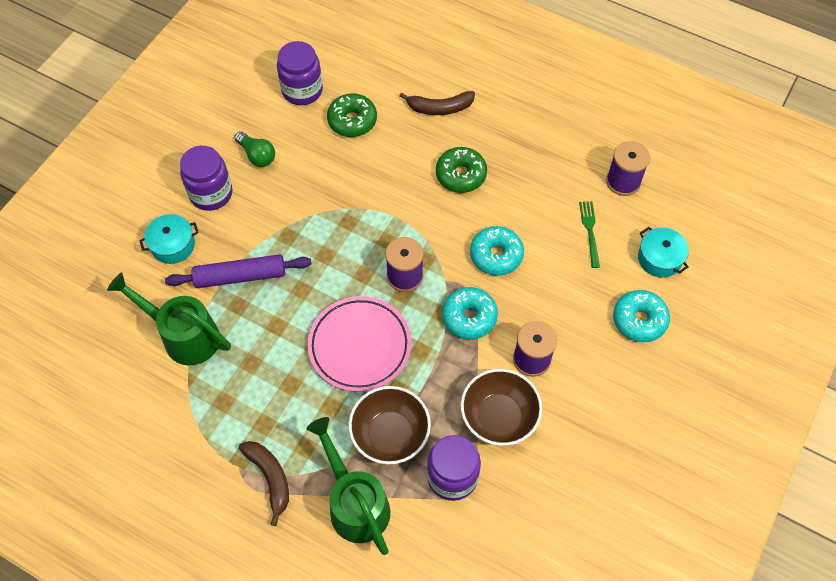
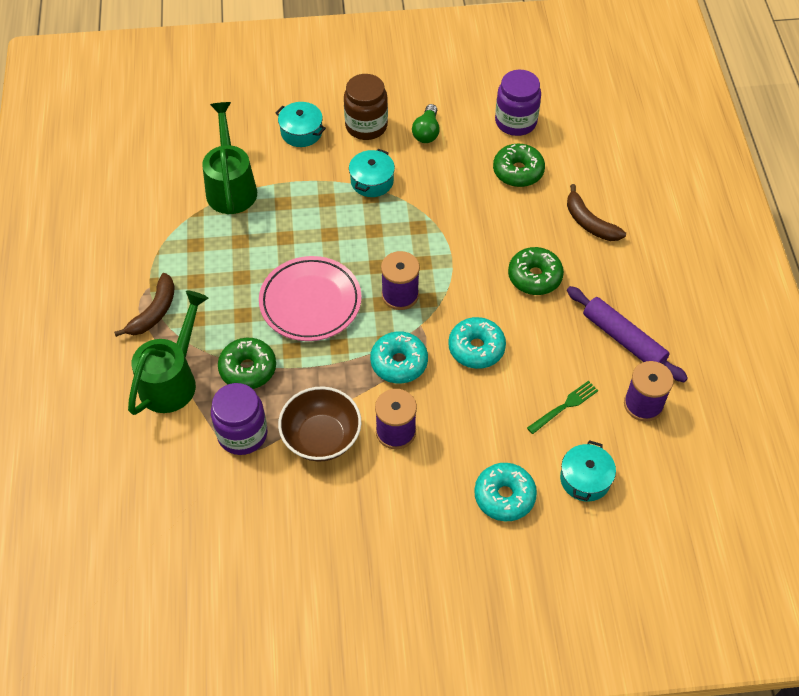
camera: 55 degrees right, 5 degrees down
purple rolling pin [165,254,312,288] -> purple rolling pin moved to [567,286,688,382]
purple jar [180,146,233,211] -> brown jar [344,74,388,140]
brown bowl [348,386,431,464] -> green donut [218,338,276,389]
none -> turquoise pot [349,149,395,197]

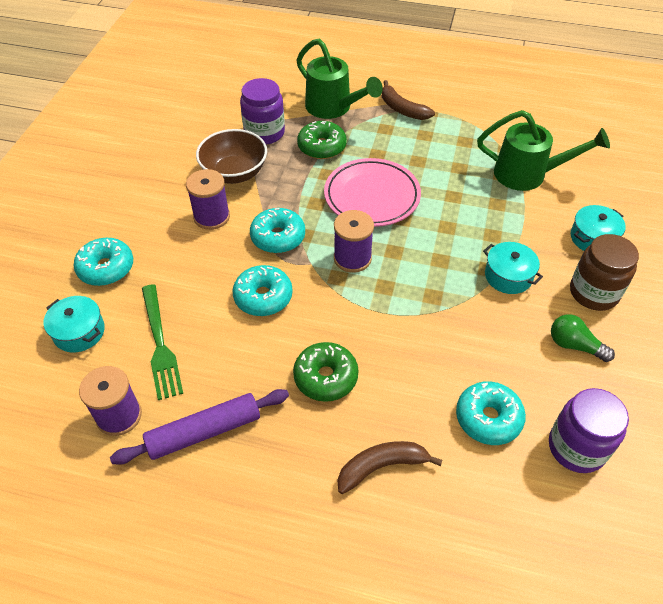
camera: 110 degrees right, 5 degrees down
green donut [493,144,545,187] -> turquoise donut [456,381,526,445]
green fork [527,381,598,434] -> green fork [142,284,183,400], size x1.54

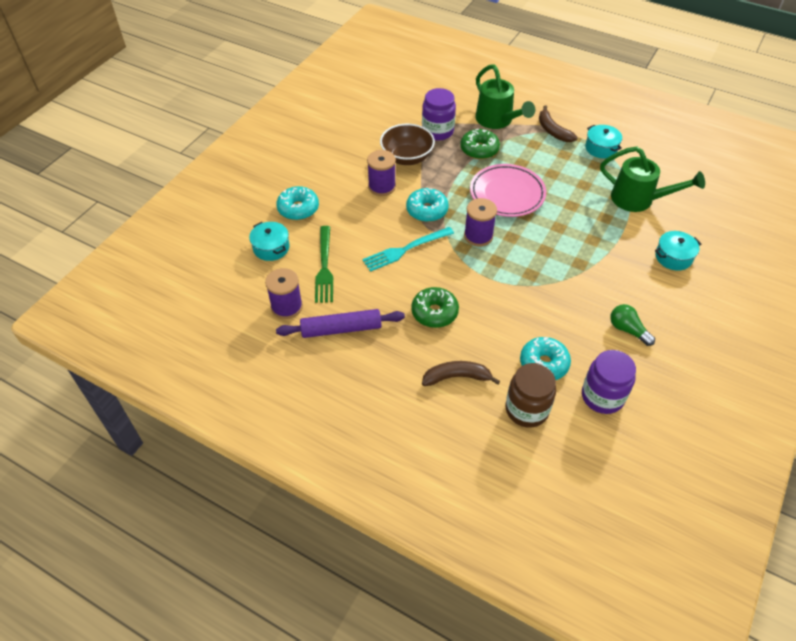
camera: 15 degrees right, 0 degrees up
turquoise donut [233,265,293,316] -> turquoise fork [362,227,454,272]
turquoise pot [483,242,543,294] -> turquoise pot moved to [585,125,622,158]
brown jar [570,234,639,311] -> brown jar moved to [505,363,556,428]

